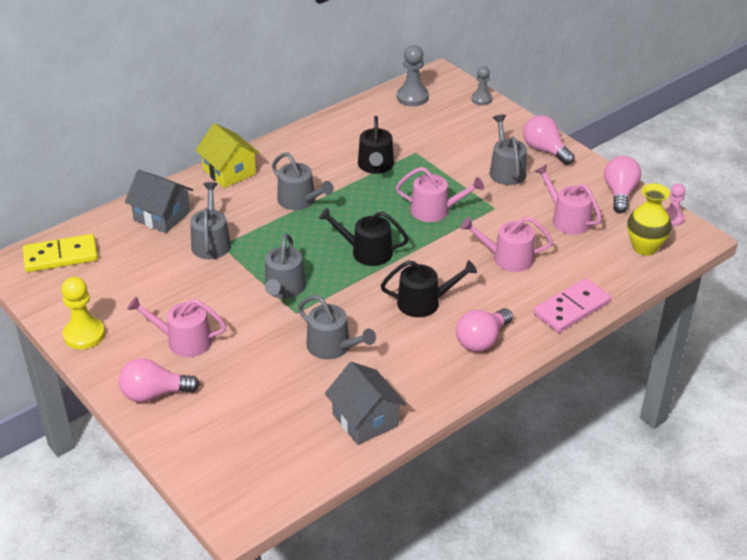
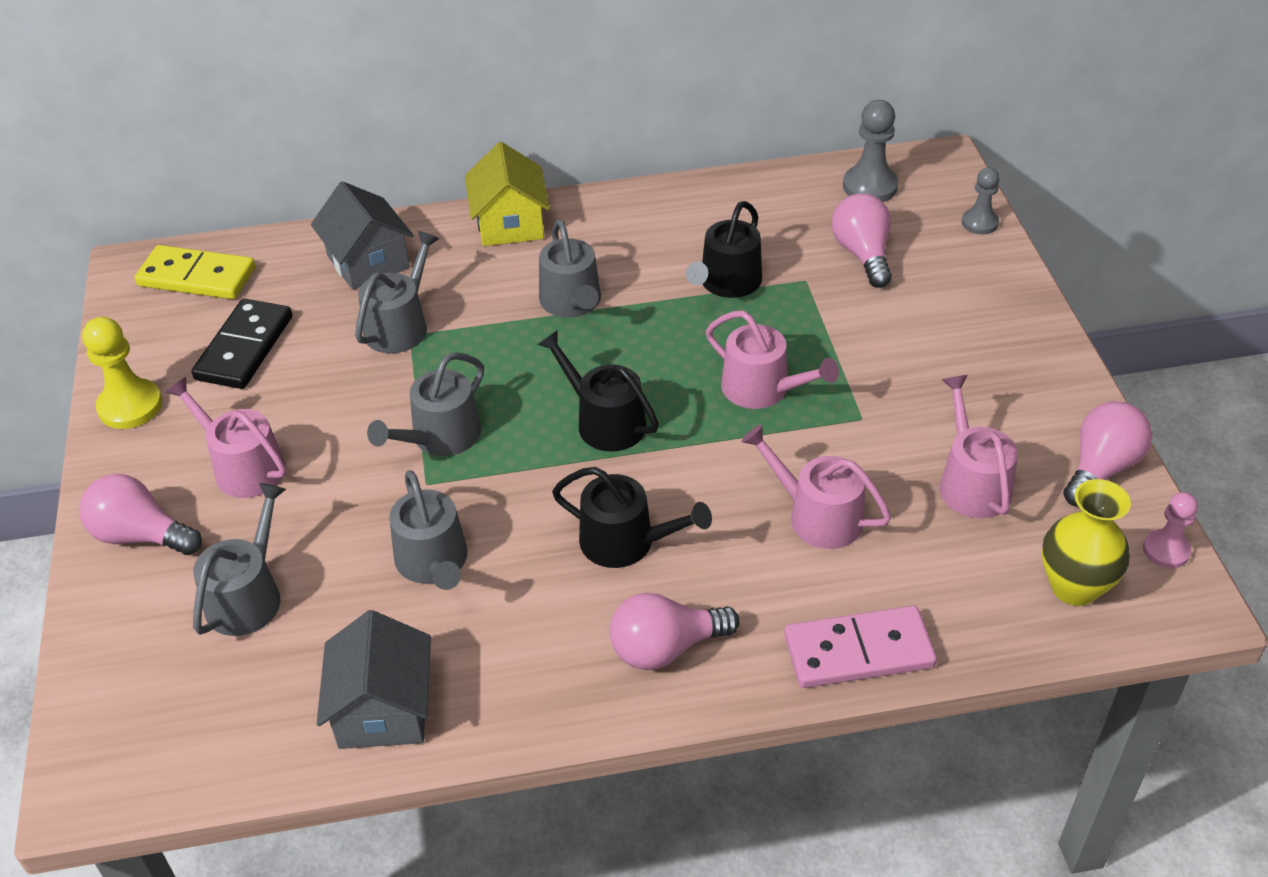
camera: 30 degrees right, 5 degrees up
grey watering can [489,115,527,185] -> grey watering can moved to [193,483,286,636]
pink light bulb [523,115,575,165] -> pink light bulb moved to [832,193,892,288]
none -> black domino [191,299,292,389]

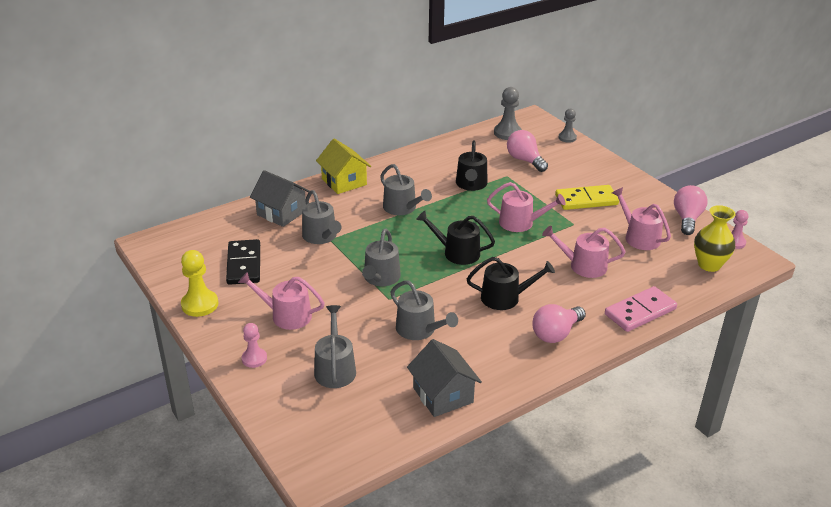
camera: 25 degrees left, 10 degrees down
pink light bulb [79,474,202,555] -> pink pawn [242,323,267,368]
yellow domino [135,245,255,299] -> yellow domino moved to [555,185,619,210]
grey watering can [355,231,439,354] -> grey watering can turned 150 degrees clockwise [302,190,342,244]

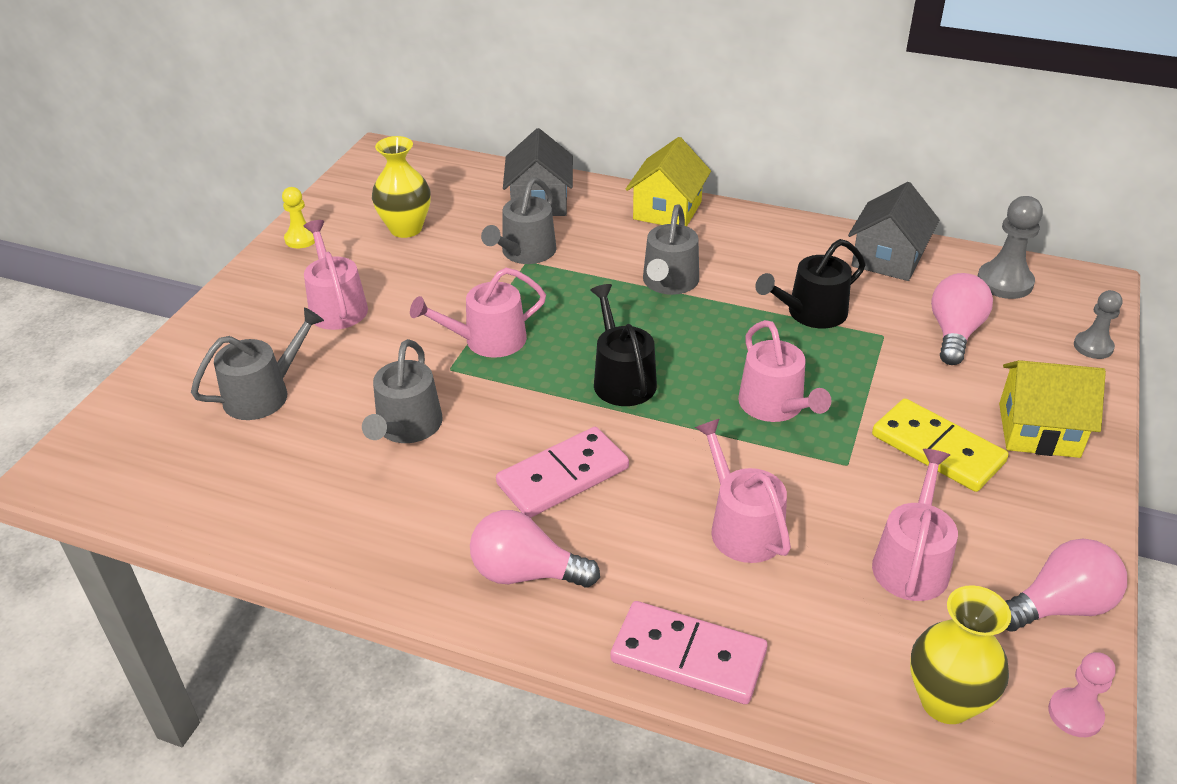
camera: 55 degrees right, 5 degrees up
yellow pawn [181,250,218,317] -> yellow pawn [282,187,315,248], size x0.64
black domino [226,239,260,285] -> yellow vase [372,136,431,238]
pink pawn [242,323,267,368] -> none
grey watering can [362,228,401,286] -> pink watering can [410,268,546,358]
grey house [407,339,482,417] -> grey house moved to [848,182,939,281]
black watering can [467,257,555,310] -> pink domino [496,427,629,518]
none -> yellow house [999,360,1106,458]

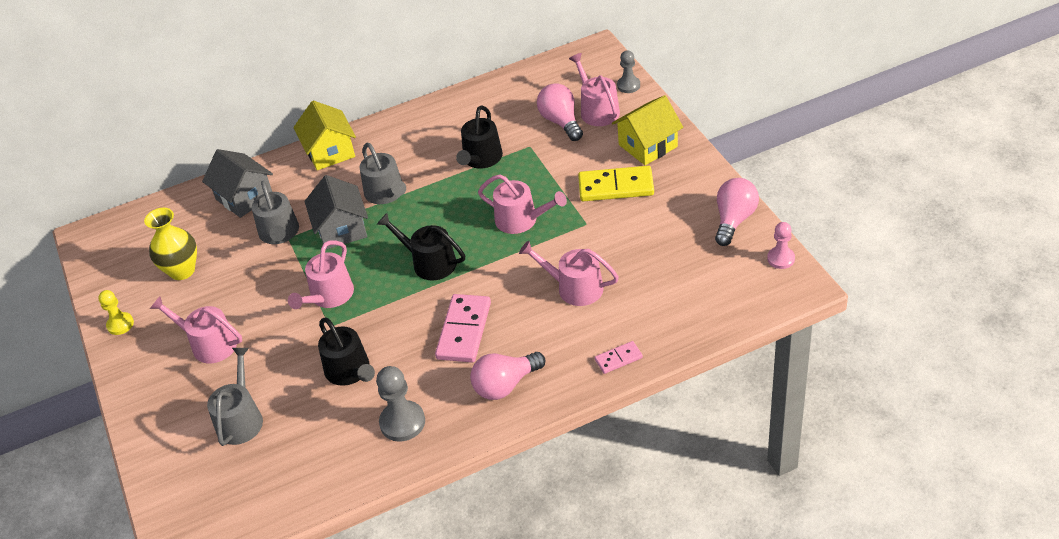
camera: 40 degrees left, 5 degrees up
grey watering can [362,339,443,443] -> black watering can [318,318,375,386]
pink domino [611,601,767,704] -> pink domino [595,341,643,374], size x0.53
grey house [848,182,939,281] -> grey house moved to [304,175,368,249]
pink watering can [872,449,958,601] -> pink watering can moved to [569,53,620,126]
yellow vase [910,585,1011,724] -> none
grey pawn [978,196,1043,299] -> grey pawn moved to [376,366,425,442]

